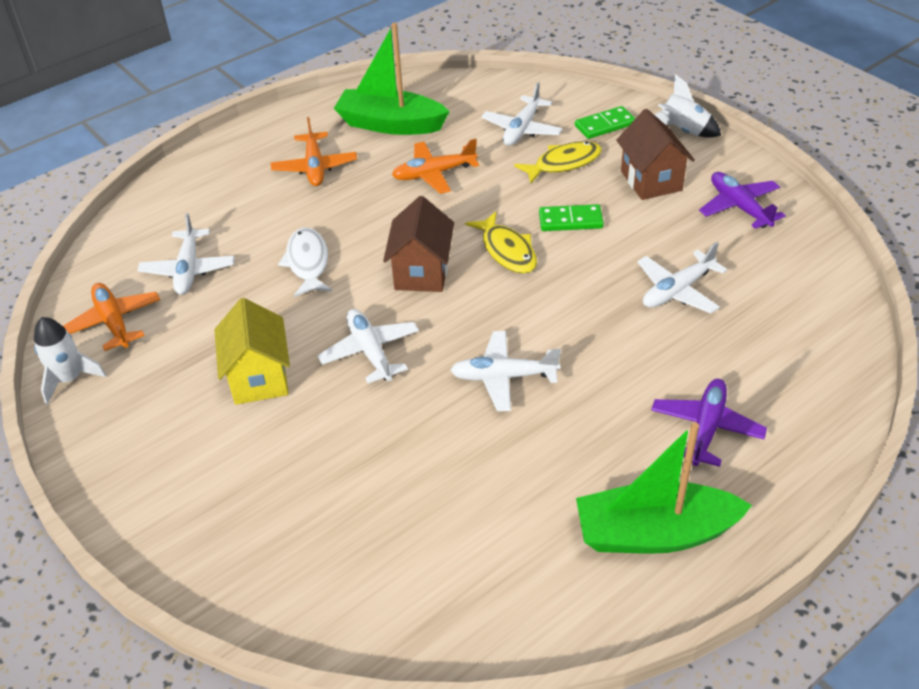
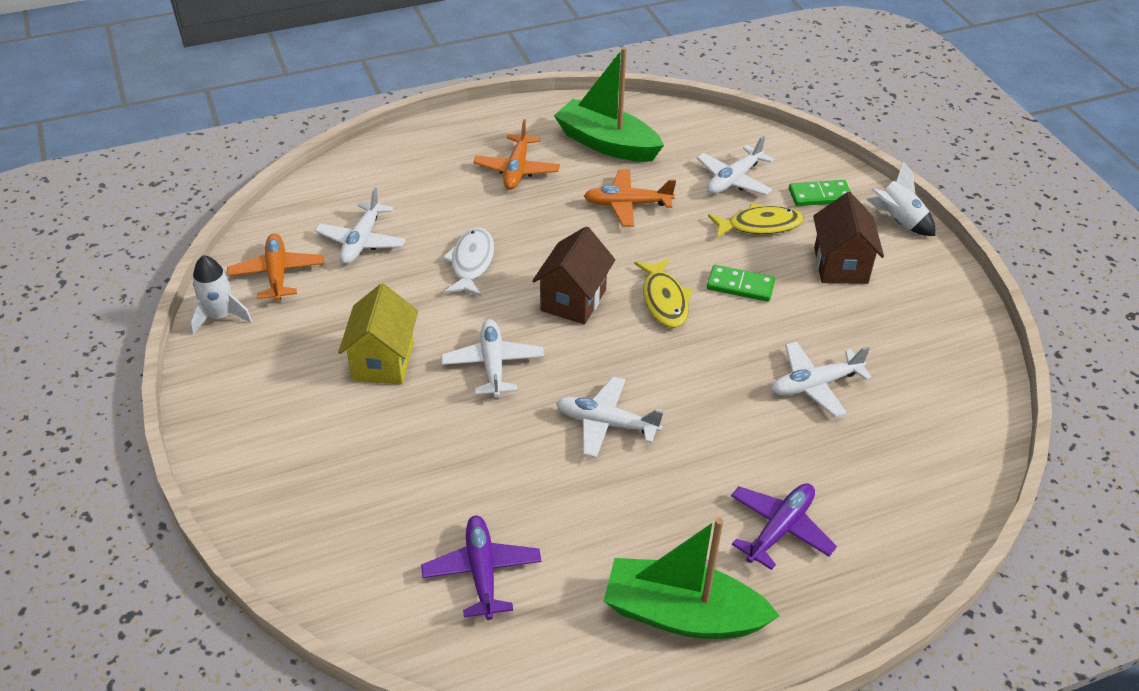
camera: 15 degrees right, 0 degrees up
purple plane [699,172,786,229] -> purple plane moved to [421,516,542,620]

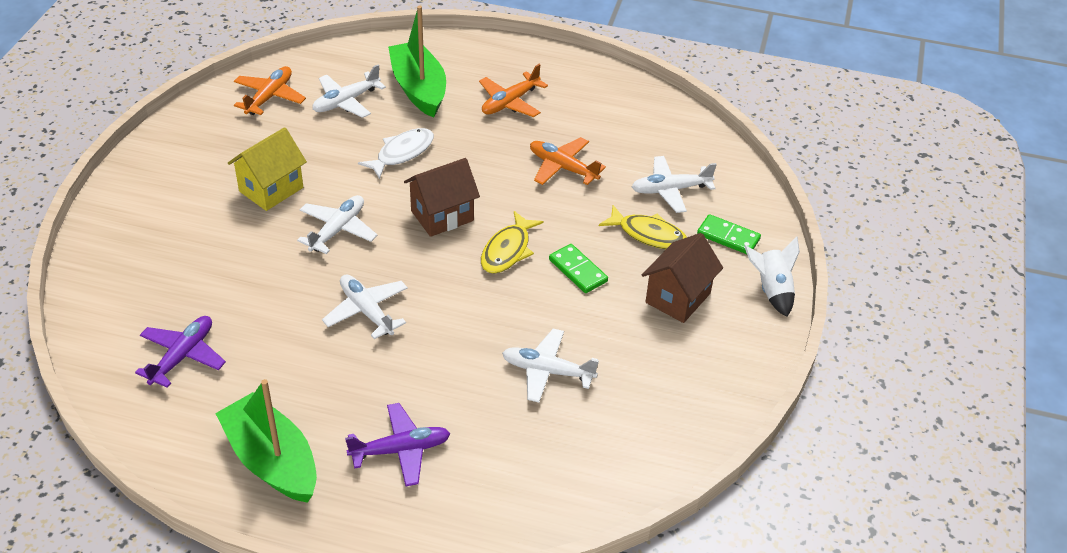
camera: 35 degrees right, 0 degrees up
white rocket [190,255,252,334] -> none
green boat [554,47,664,162] -> green boat moved to [388,5,446,118]

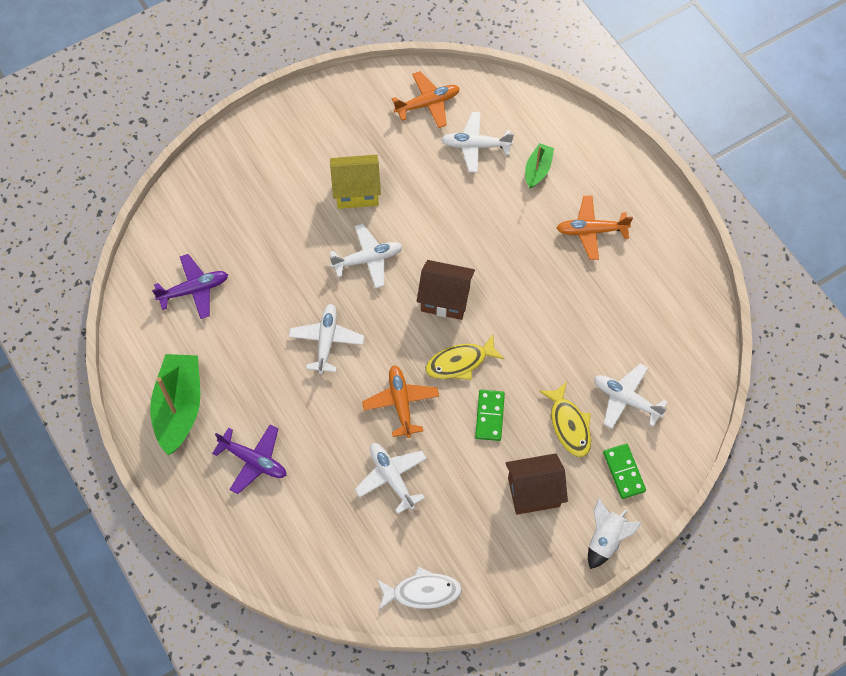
camera: 45 degrees right, 20 degrees up
white fish [358,128,434,179] -> white fish moved to [377,567,462,610]
green boat [388,5,446,118] -> green boat [525,143,554,189], size x0.53
orange plane [530,137,606,185] -> orange plane moved to [362,365,439,438]

